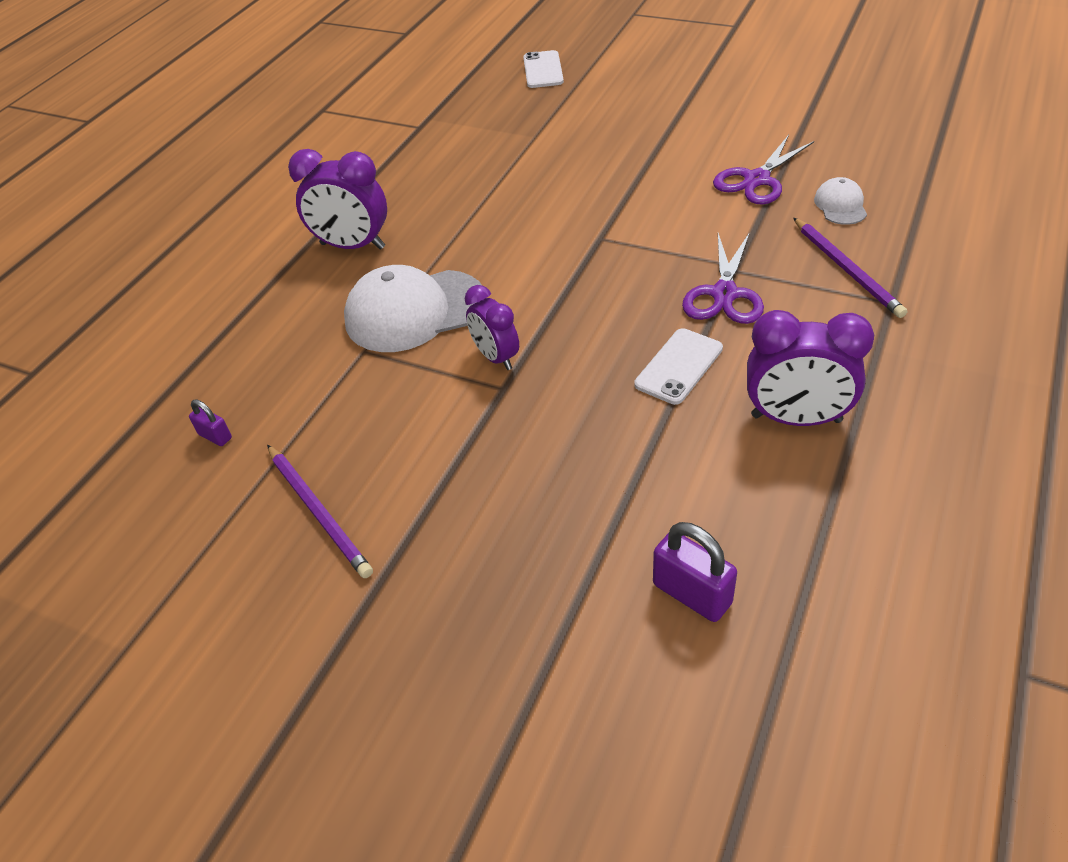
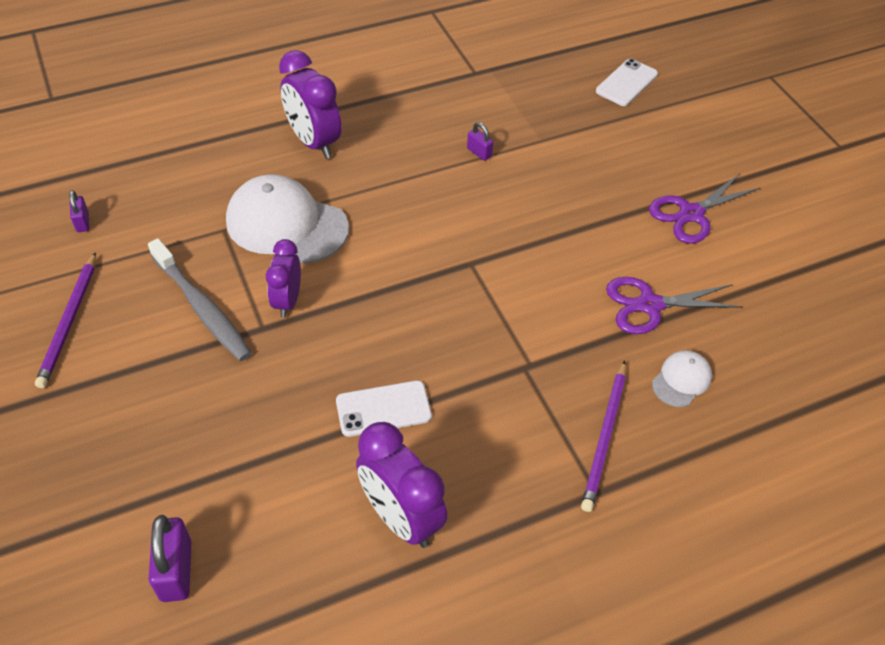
camera: 35 degrees right, 5 degrees up
purple scissors [682,232,764,324] -> purple scissors moved to [649,173,761,244]
none -> grey toothbrush [148,238,252,361]
none -> purple padlock [467,122,493,161]

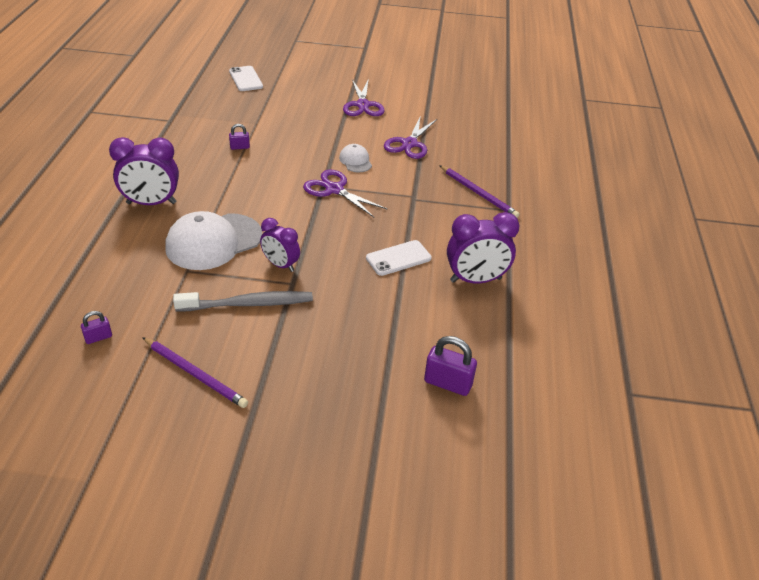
camera: 60 degrees left, 10 degrees down
purple padlock [69,190,89,232] -> purple padlock turned 45 degrees counterclockwise [81,311,112,344]
white phone [336,380,432,437] -> white phone turned 45 degrees clockwise [366,240,432,276]
white cap [652,350,712,407] -> white cap moved to [339,144,372,173]
none -> purple scissors [303,170,387,217]

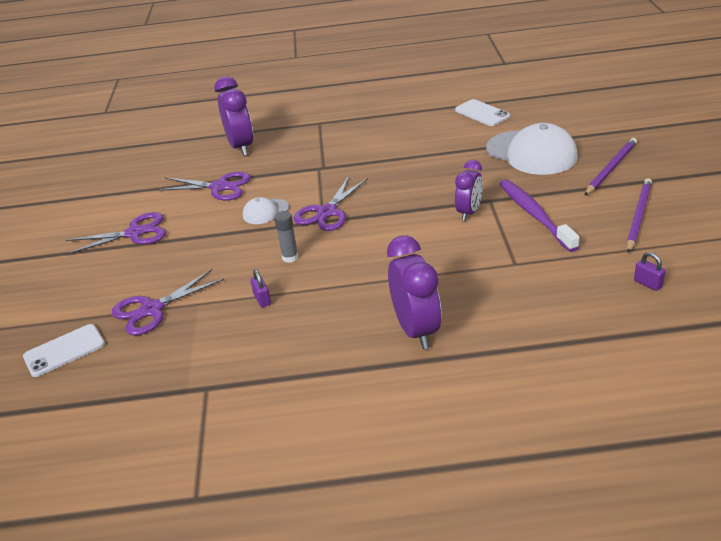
camera: 95 degrees left, 5 degrees down
white cap [165,211,262,270] -> white cap moved to [486,123,578,175]
grey toothbrush [173,291,313,311] -> purple toothbrush [500,179,580,252]
white phone [366,240,432,276] -> white phone moved to [455,99,510,126]
purple padlock [424,336,477,396] -> none
purple pencil [439,165,520,218] -> purple pencil moved to [584,138,637,196]
purple clock [447,212,520,283] -> purple clock moved to [214,76,253,156]
none -> purple scissors [112,269,224,336]
none -> grey glue stick [274,211,299,263]

